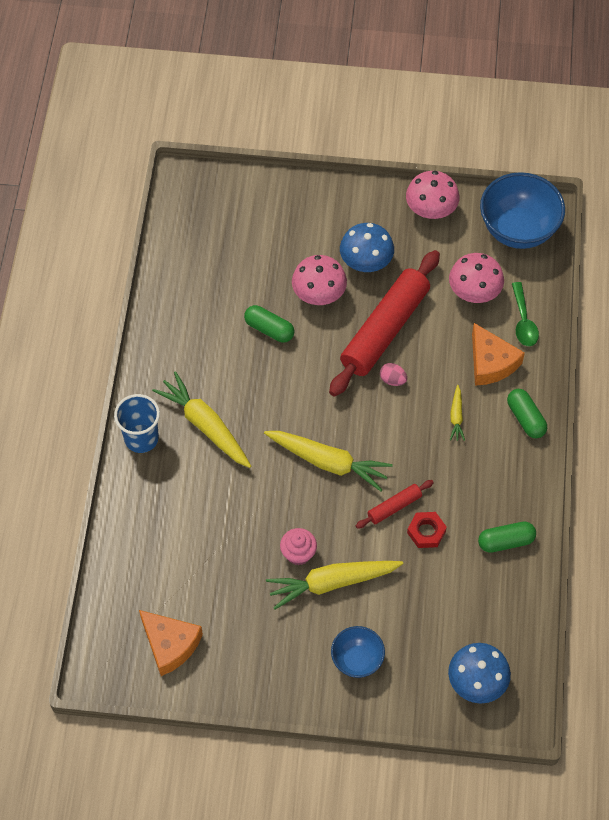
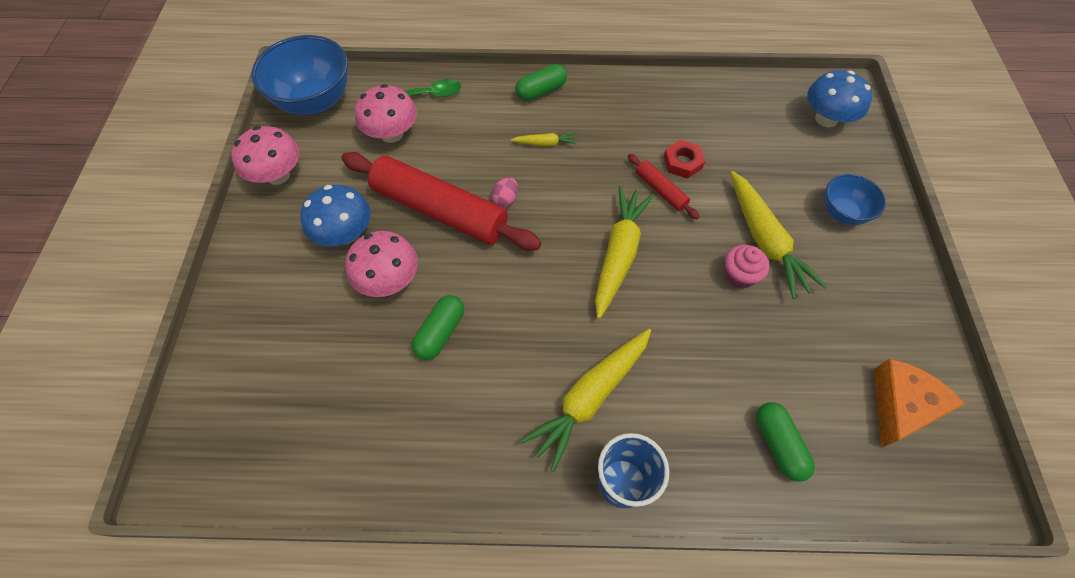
camera: 95 degrees left, 0 degrees up
orange cheese [472,323,525,386] -> none
green capsule [478,522,536,553] -> green capsule moved to [756,402,815,482]

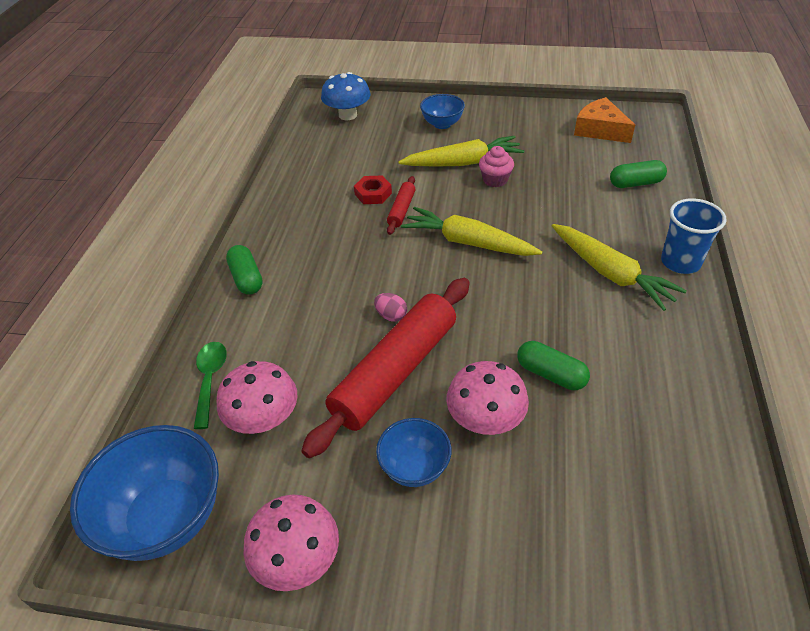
camera: 80 degrees left, 15 degrees down
blue mushroom [300,185,371,247] -> blue bowl [376,418,452,487]
yellow carrot [510,132,577,147] -> none
red rolling pin [628,154,700,219] -> red rolling pin turned 45 degrees counterclockwise [387,176,416,235]

